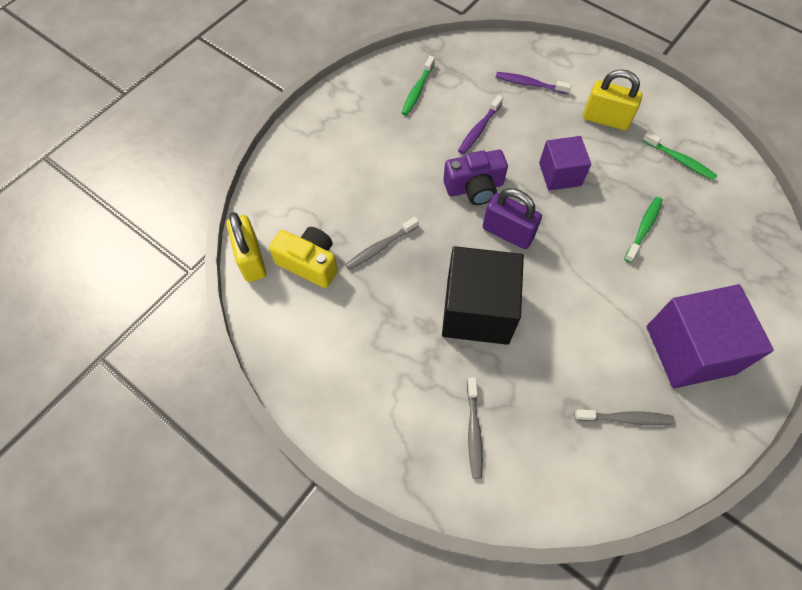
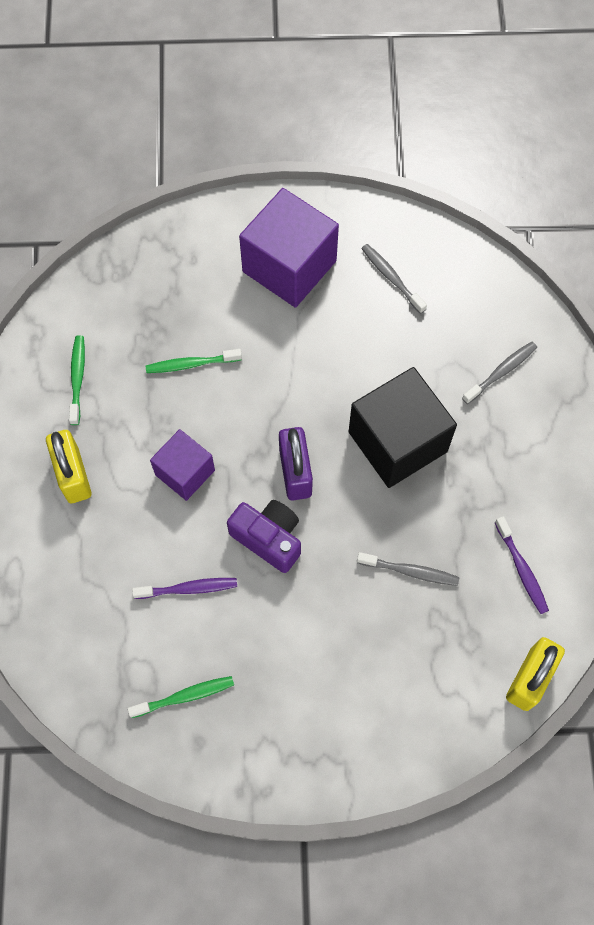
camera: 130 degrees left, 5 degrees up
yellow camera [269,227,338,288] -> none
purple toothbrush [496,72,572,94] -> purple toothbrush moved to [495,516,549,614]

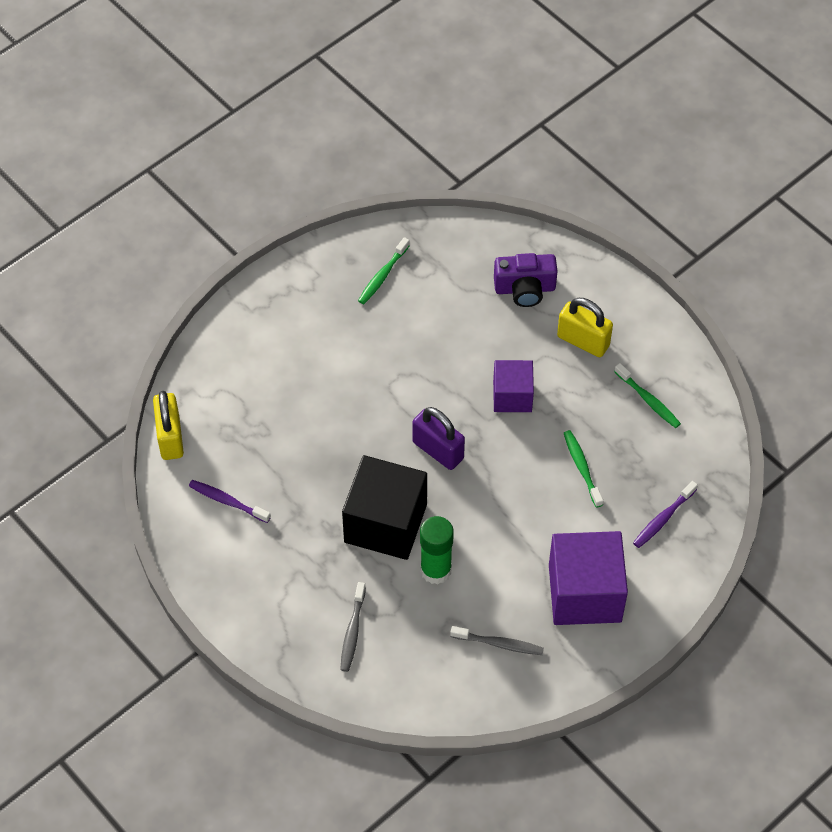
camera: 140 degrees right, 10 degrees down
purple toothbrush [132,578,237,599] -> purple toothbrush moved to [633,481,698,548]
green toothbrush [146,349,242,373] -> green toothbrush turned 60 degrees counterclockwise [564,430,603,508]
purple camera [227,500,301,573] -> purple camera moved to [494,253,558,307]
grey toothbrush [357,552,459,586] -> none
none -> green glue stick [420,516,454,584]

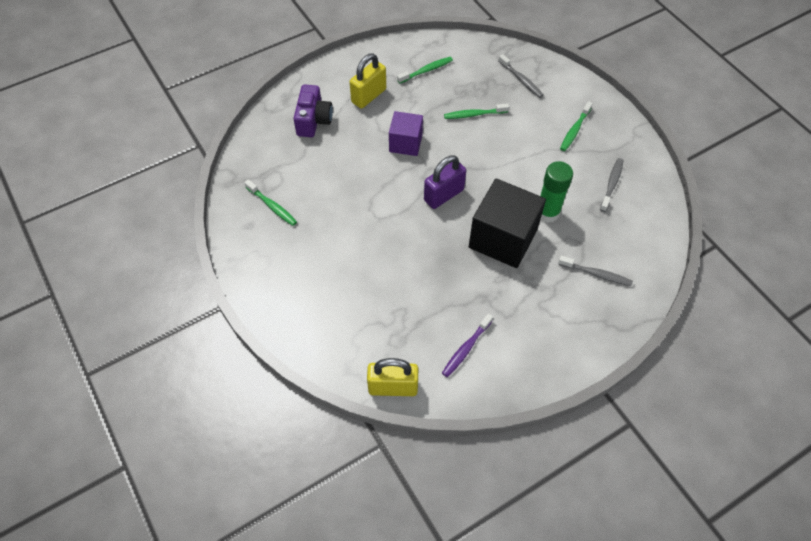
camera: 80 degrees left, 0 degrees up
purple cube [549,531,628,625] -> green toothbrush [560,101,593,151]
purple toothbrush [633,481,698,548] -> grey toothbrush [499,54,544,98]

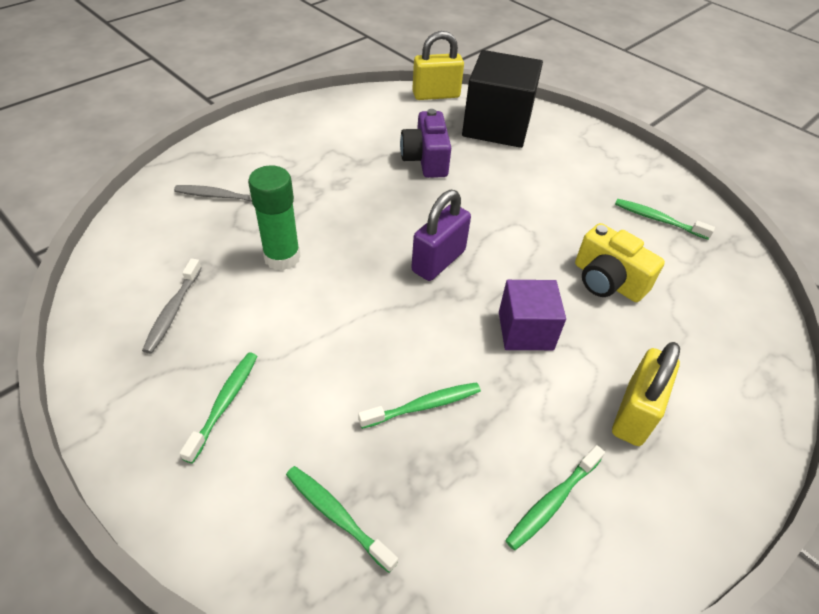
camera: 165 degrees right, 10 degrees down
purple camera [293,85,333,137] -> purple camera moved to [400,109,451,178]
purple toothbrush [442,314,493,377] -> none
black cube [469,178,546,268] -> black cube moved to [462,50,543,148]
grey toothbrush [499,54,544,98] -> green toothbrush [286,466,398,573]
none -> yellow camera [575,223,665,302]

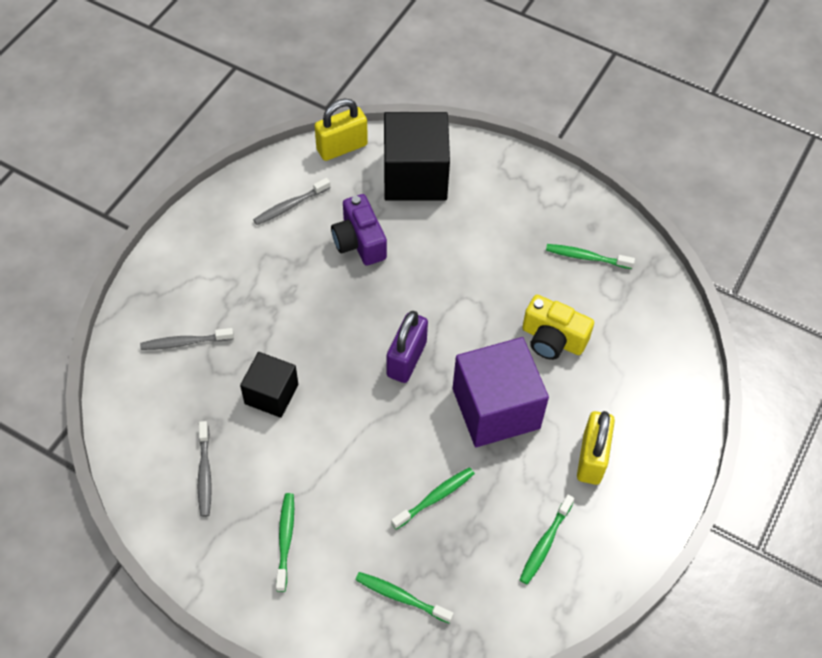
camera: 15 degrees left, 10 degrees up
green glue stick [248,165,301,271] -> black cube [240,352,298,418]
purple cube [499,280,566,350] -> purple cube [453,337,549,447], size x1.70
none -> grey toothbrush [253,178,331,225]

